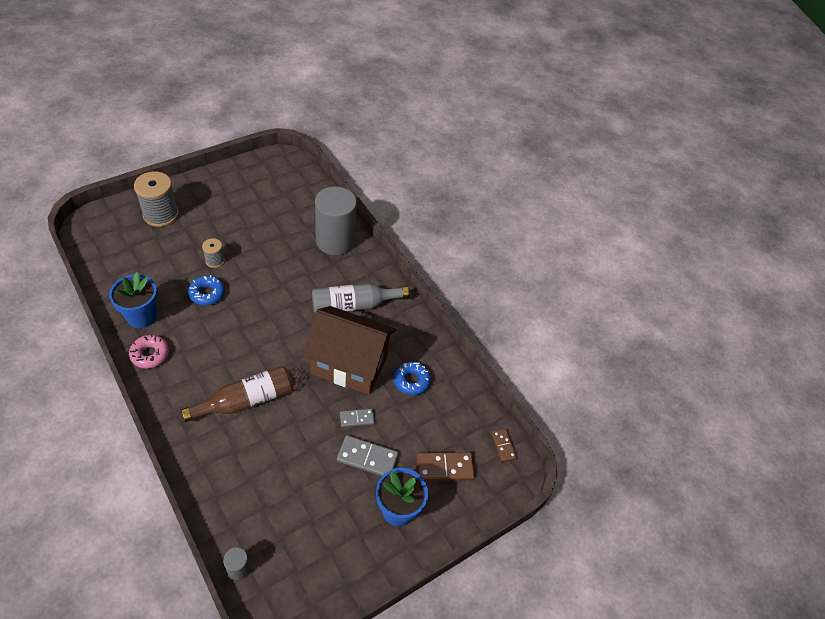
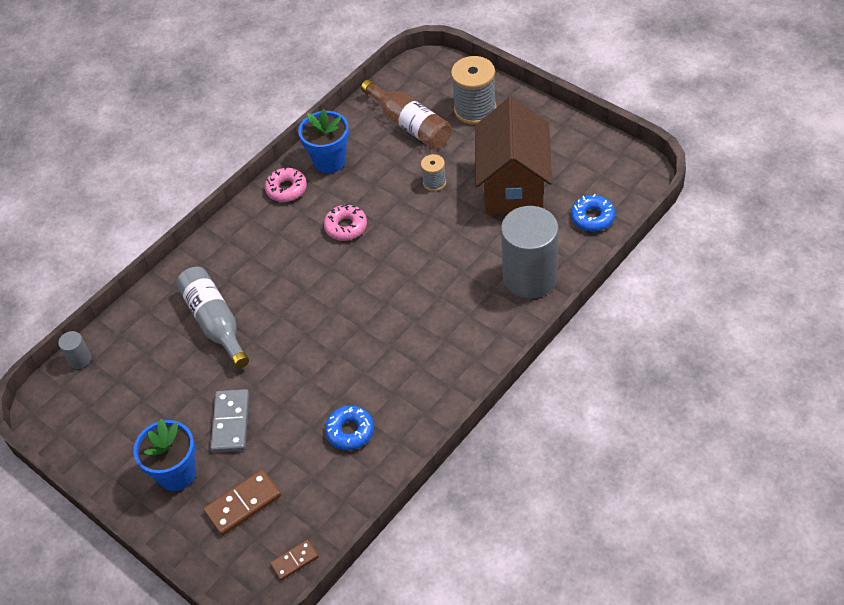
camera: 85 degrees right, 0 degrees up
brown bottle [181,366,293,422] -> brown bottle moved to [361,80,451,149]
blue donut [188,275,225,305] -> blue donut moved to [571,194,615,231]
brown house [303,306,396,395] -> brown house moved to [475,97,552,215]
grey bottle [312,283,409,312] -> grey bottle moved to [176,267,249,369]
grey domino [340,409,375,427] -> none
brown domino [416,452,475,481] -> brown domino turned 75 degrees clockwise [203,470,281,536]
none -> pink donut [324,204,367,241]

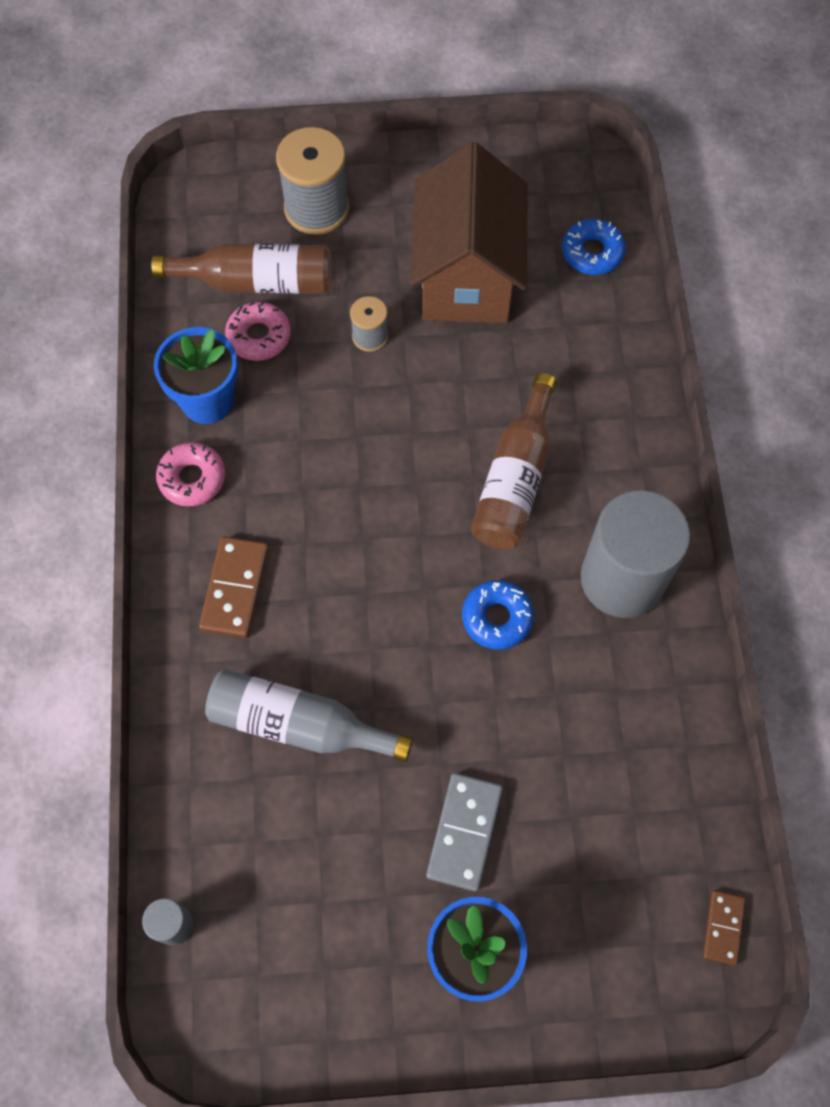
camera: 50 degrees left, 15 degrees up
brown domino [203,470,281,536] -> brown domino moved to [199,536,269,638]
grey domino [210,389,249,452] -> grey domino turned 60 degrees clockwise [426,773,503,892]
pink donut [324,204,367,241] -> pink donut moved to [225,301,291,361]
blue donut [325,406,374,450] -> blue donut moved to [462,580,534,650]
brown house [475,97,552,215] -> brown house turned 45 degrees clockwise [410,142,528,323]
grey cylinder [501,206,559,298] -> grey cylinder moved to [580,490,690,618]
none -> brown bottle [471,373,557,550]

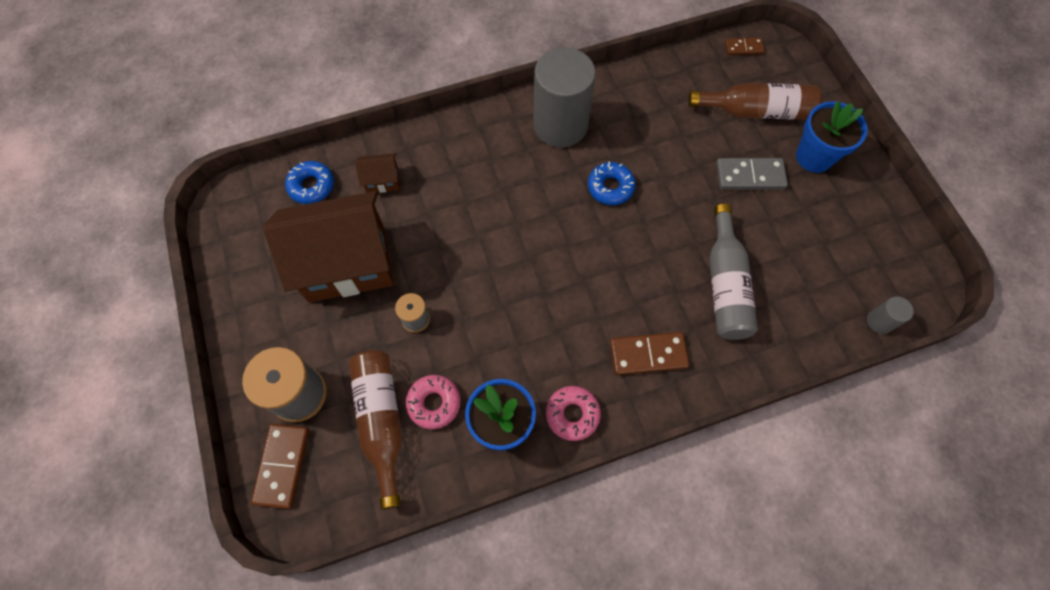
camera: 105 degrees left, 0 degrees up
brown bottle [471,373,557,550] -> brown bottle moved to [688,83,822,120]
none -> brown domino [251,424,309,509]
none -> brown house [355,153,399,193]

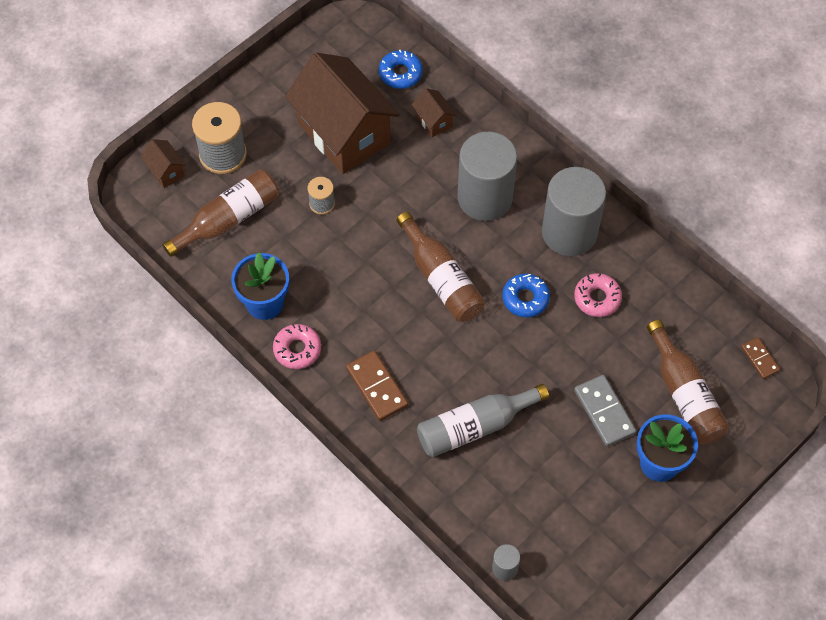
camera: 65 degrees right, 5 degrees down
brown domino [251,424,309,509] -> brown house [140,139,186,188]
pink donut [406,375,461,429] -> pink donut moved to [574,273,622,317]
none -> brown bottle [397,212,485,322]
none -> grey cylinder [458,132,517,221]

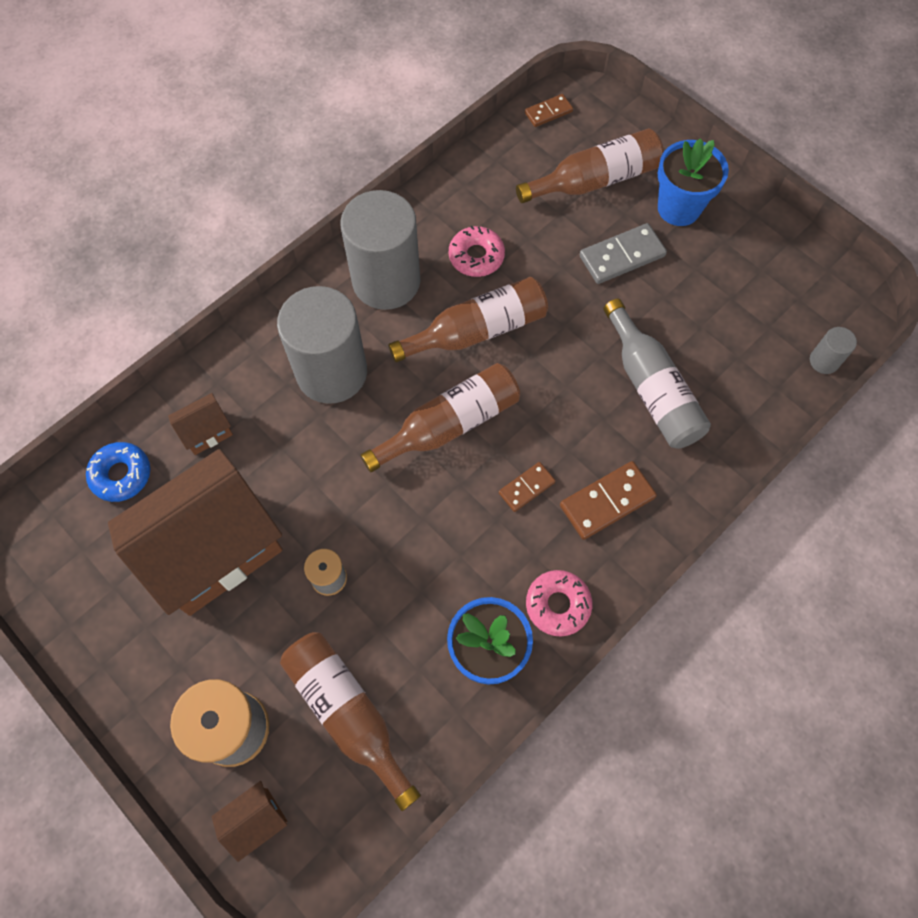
camera: 90 degrees left, 5 degrees up
blue donut [502,274,550,317] -> brown bottle [388,277,548,362]
none -> brown domino [499,462,556,512]

